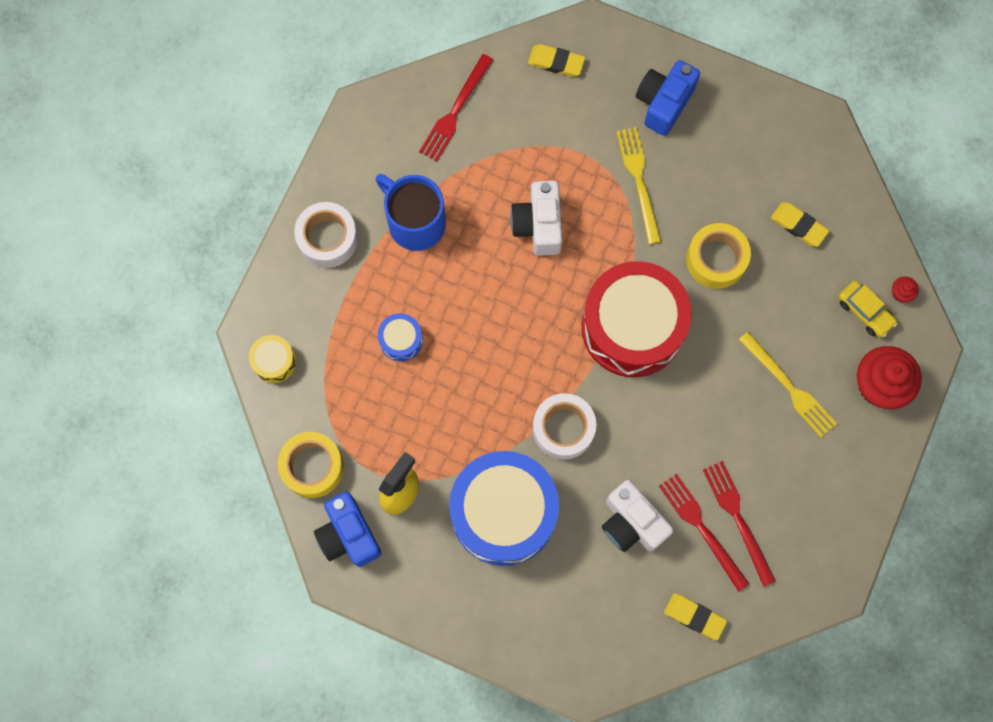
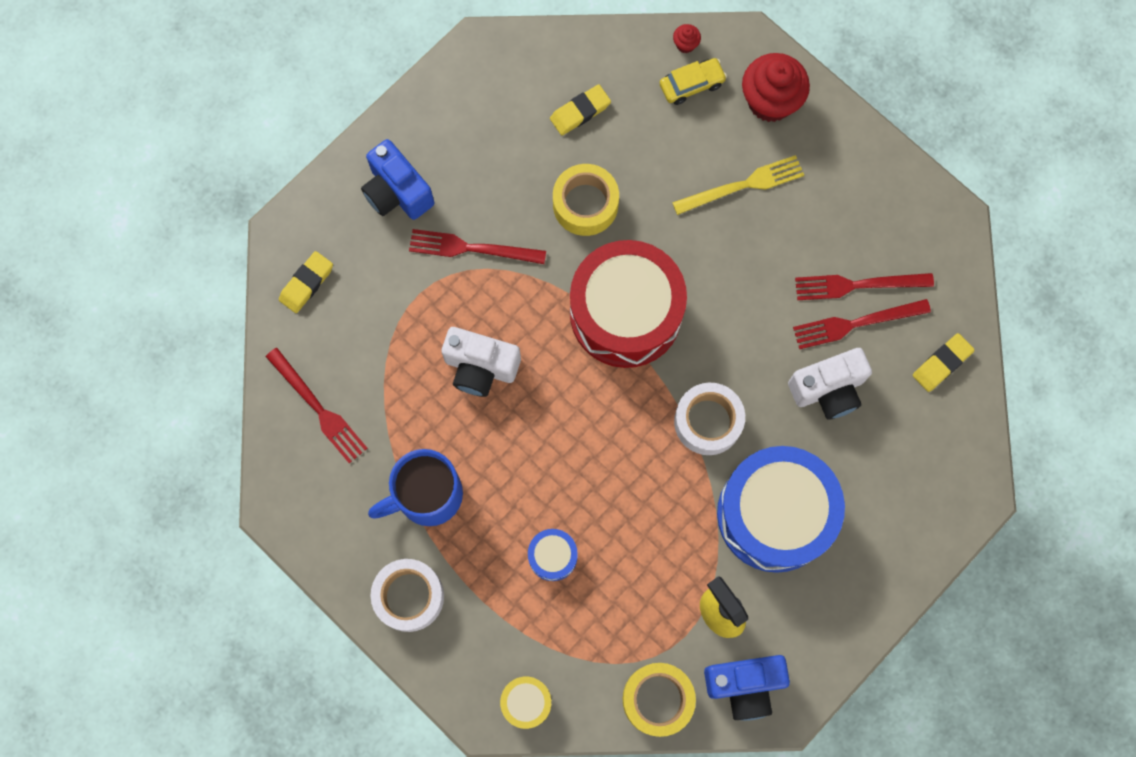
camera: 70 degrees left, 0 degrees up
yellow fork [616,127,661,244] -> red fork [409,229,546,264]

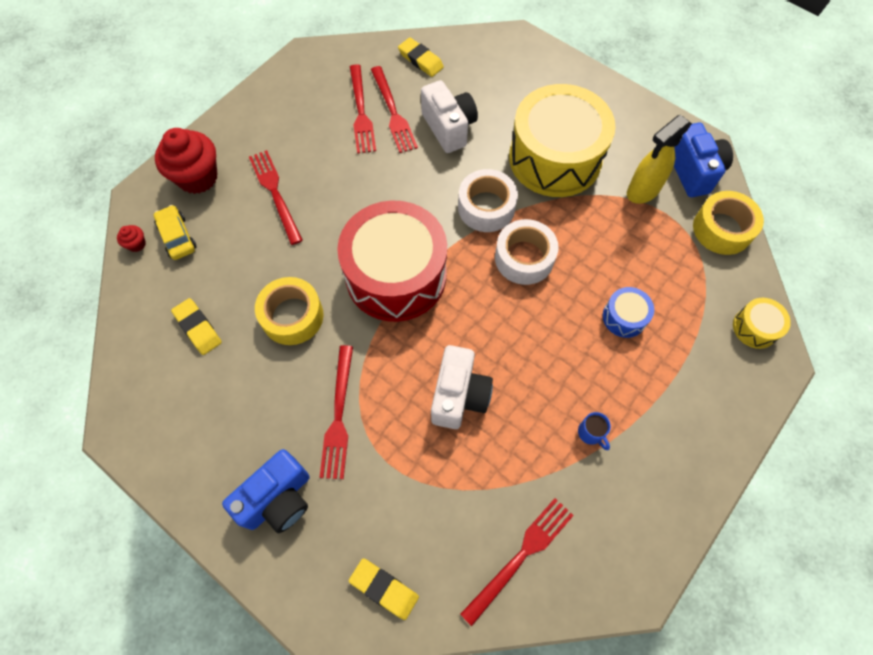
camera: 95 degrees left, 10 degrees down
blue mug [368,449,463,526] -> blue mug [578,412,611,450], size x0.40
white tape [371,559,444,632] -> white tape moved to [495,219,559,285]
yellow fork [672,155,804,215] -> red fork [249,150,303,245]
blue drum [717,446,845,573] -> yellow drum [509,84,616,197]

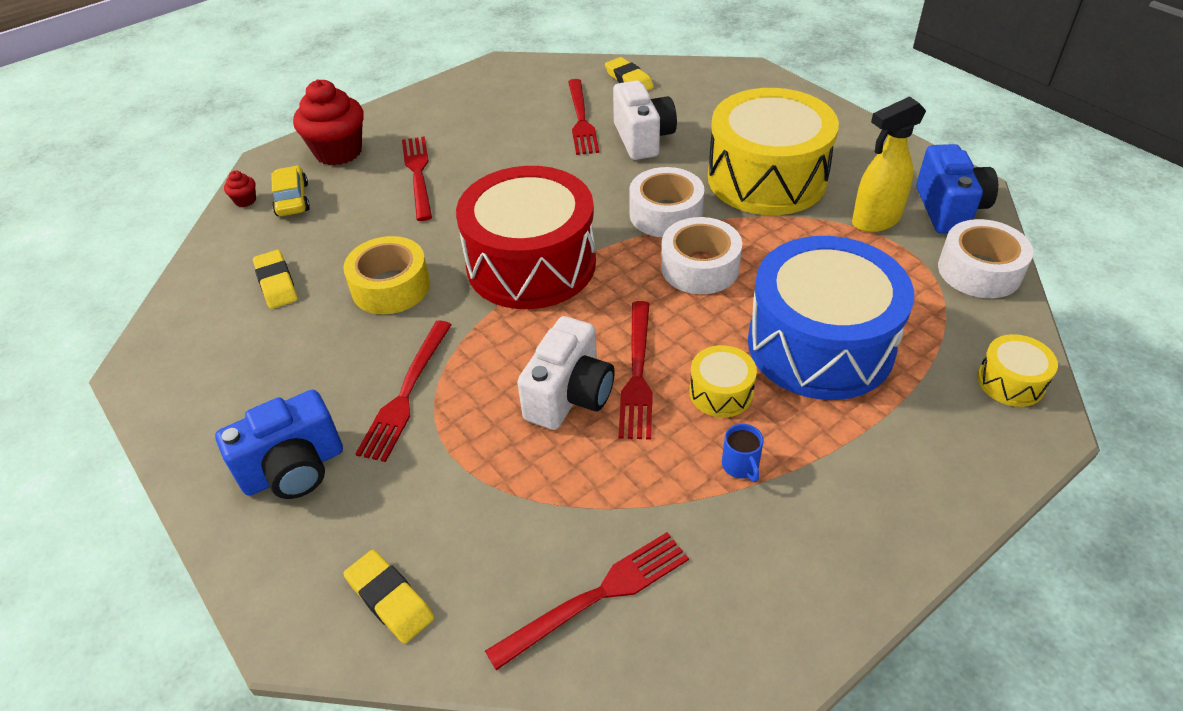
camera: 15 degrees right, 20 degrees down
red fork [350,64,376,154] -> red fork moved to [619,301,653,440]
blue drum [603,287,654,338] -> blue drum [748,236,914,400], size x2.38
yellow tape [693,191,764,255] -> white tape [938,219,1033,298]
none -> yellow drum [689,345,757,418]

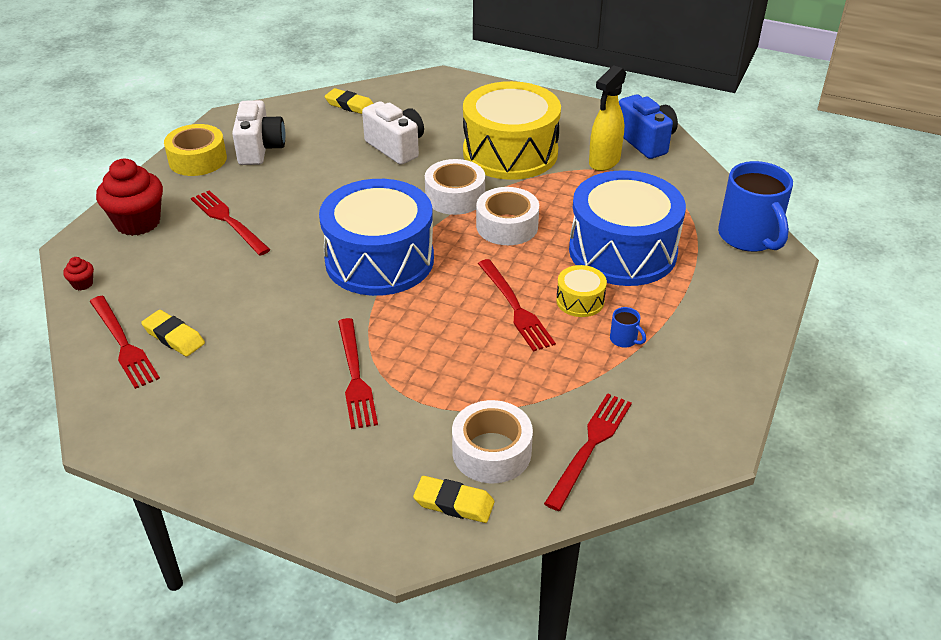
camera: 30 degrees left, 5 degrees down
blue camera [215,390,343,499] -> none
yellow car [271,166,310,216] -> none
yellow tape [343,236,430,314] -> yellow tape moved to [164,124,227,176]
red drum [456,166,596,309] -> blue drum [319,179,434,296]
white camera [517,316,615,430] -> white camera moved to [232,100,285,165]
red fork [568,79,599,155] -> red fork moved to [90,296,160,389]
white tape [938,219,1033,298] -> white tape moved to [452,400,533,483]
yellow drum [977,334,1058,407] -> blue mug [718,161,793,252]

